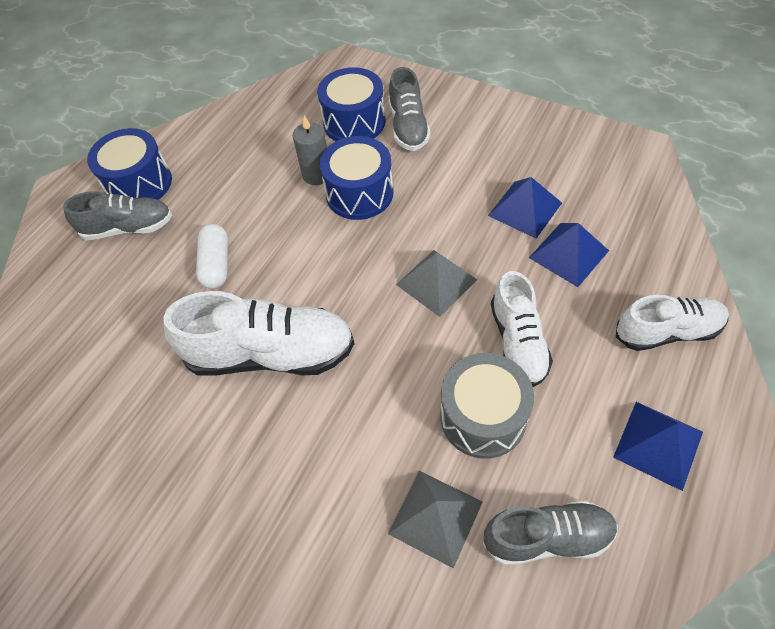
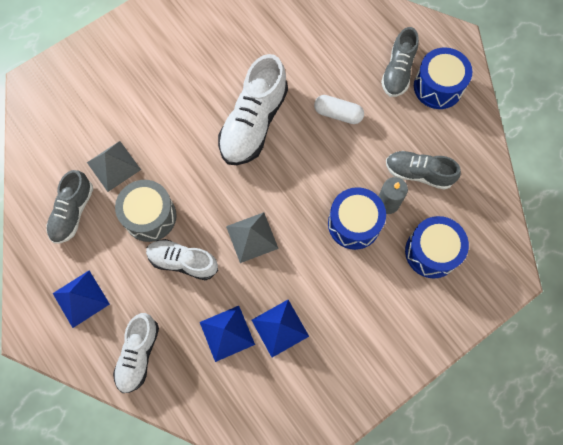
camera: 110 degrees right, 15 degrees up
grey shoe [389,67,430,151] -> grey shoe moved to [386,151,461,190]

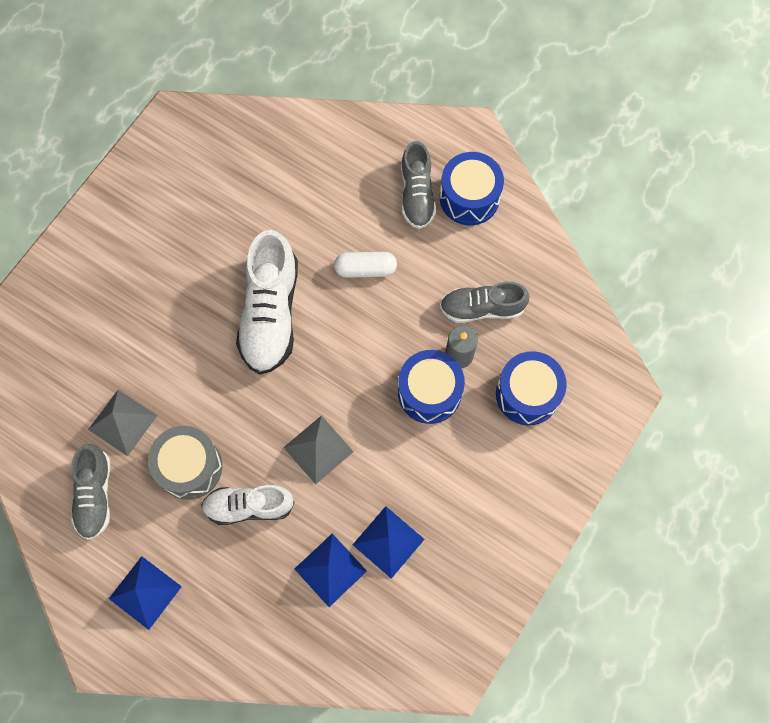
camera: 20 degrees left, 0 degrees up
white shoe [113,313,159,393] -> none

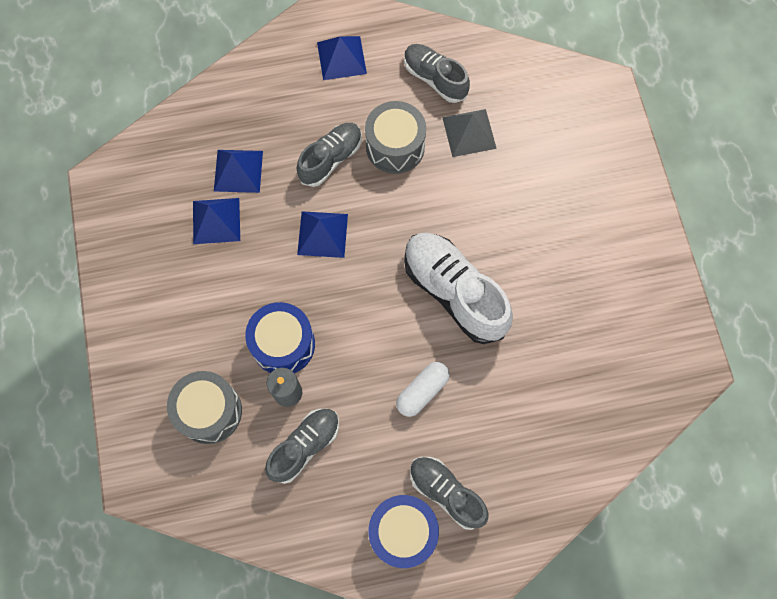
camera: 135 degrees right, 0 degrees up
white shoe [201,485,295,525] -> grey shoe [297,123,362,187]
grey pyramid [283,415,354,484] -> blue pyramid [297,211,348,258]
blue drum [496,351,567,425] -> grey drum [167,371,242,444]

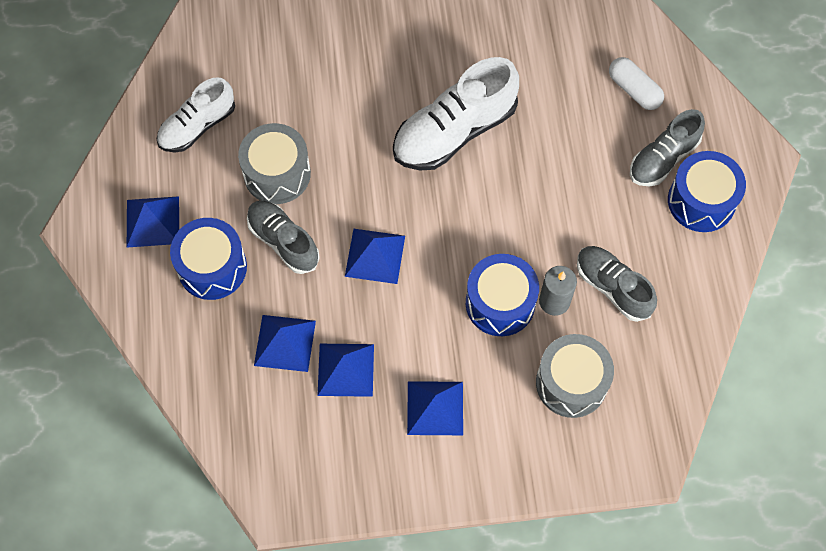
camera: 85 degrees left, 5 degrees down
white capsule [396,362,450,417] -> white capsule moved to [609,57,664,110]
grey shoe [404,44,470,103] -> white shoe [157,77,235,152]
grey pyramid [442,109,497,157] -> none
none -> blue drum [170,218,247,300]
none -> blue pyramid [407,381,463,435]

